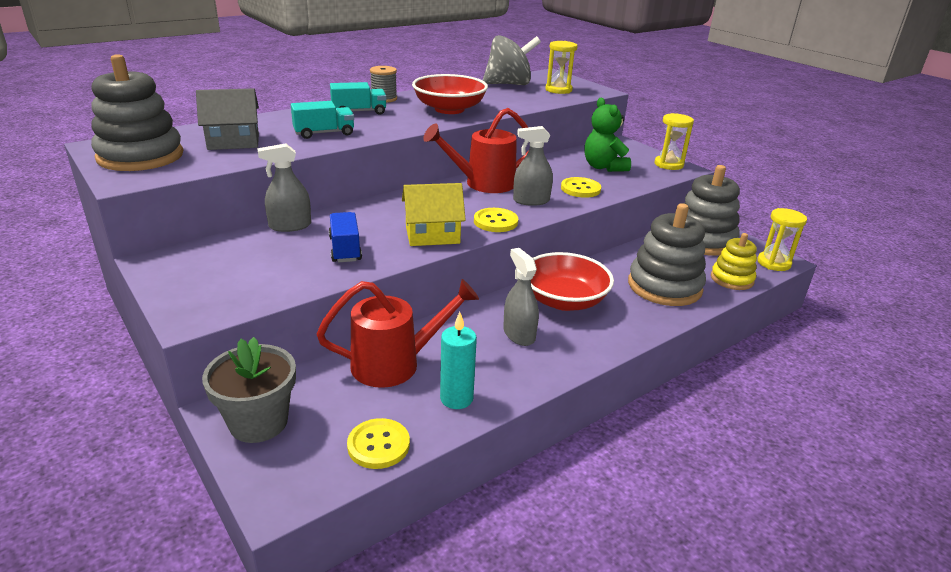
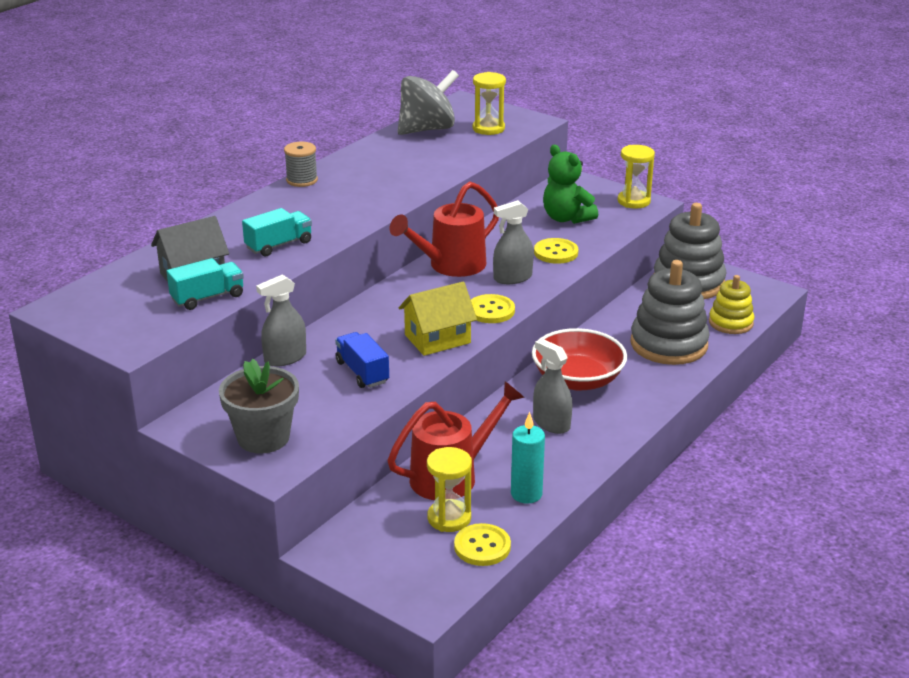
camera: 15 degrees left, 0 degrees up
grey stacking toy [91,54,183,171] -> none
grey flower pot [202,337,296,443] -> grey flower pot moved to [219,359,299,453]
turquoise truck [330,82,387,115] -> turquoise truck moved to [167,258,244,310]
red bowl [412,74,488,114] -> none
yellow hourglass [757,208,807,271] -> yellow hourglass moved to [427,447,472,532]

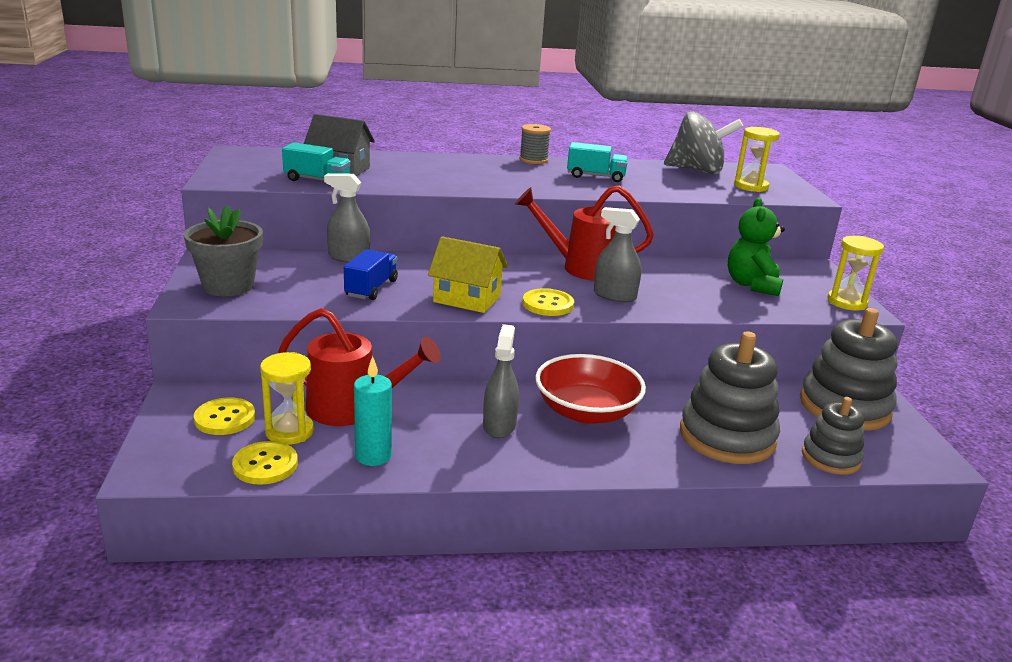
camera: 45 degrees right, 5 degrees down
turquoise truck [242,208,312,256] -> turquoise truck moved to [567,142,628,182]
yellow button [534,238,578,264] -> yellow button moved to [194,397,255,435]
yellow stacking toy [709,275,754,334] -> grey stacking toy [802,397,864,475]

